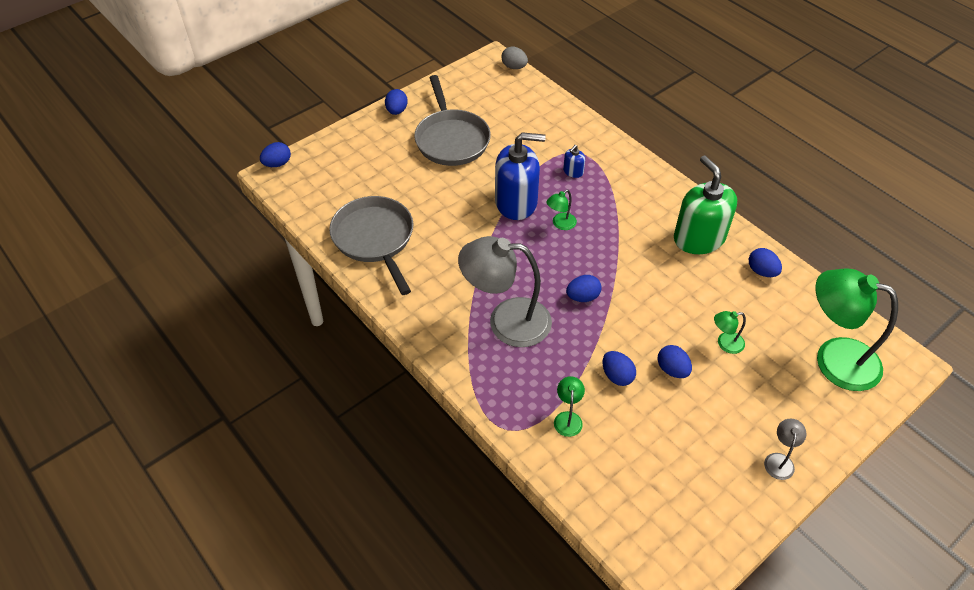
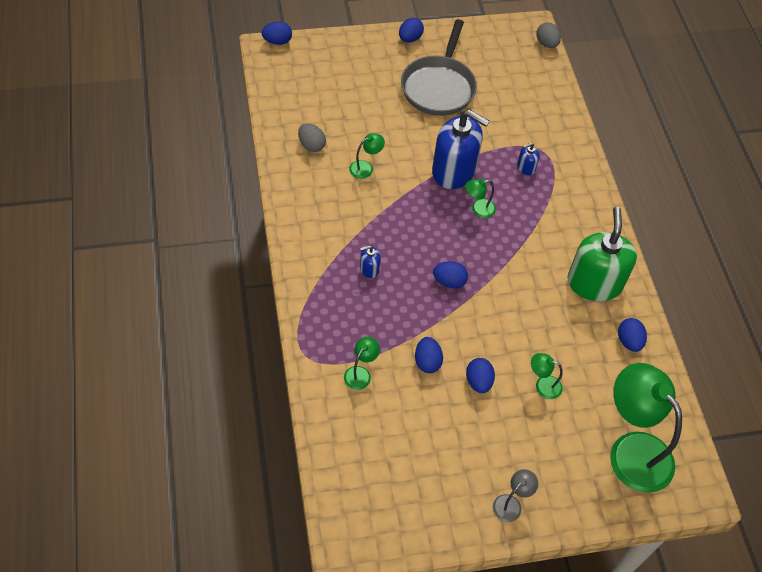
camera: 25 degrees right, 5 degrees up
grey pan [329,196,413,295] -> grey egg [298,123,326,152]
grey lamp [458,236,552,347] -> blue soap dispenser [360,246,380,278]
none -> green lamp [349,133,385,179]

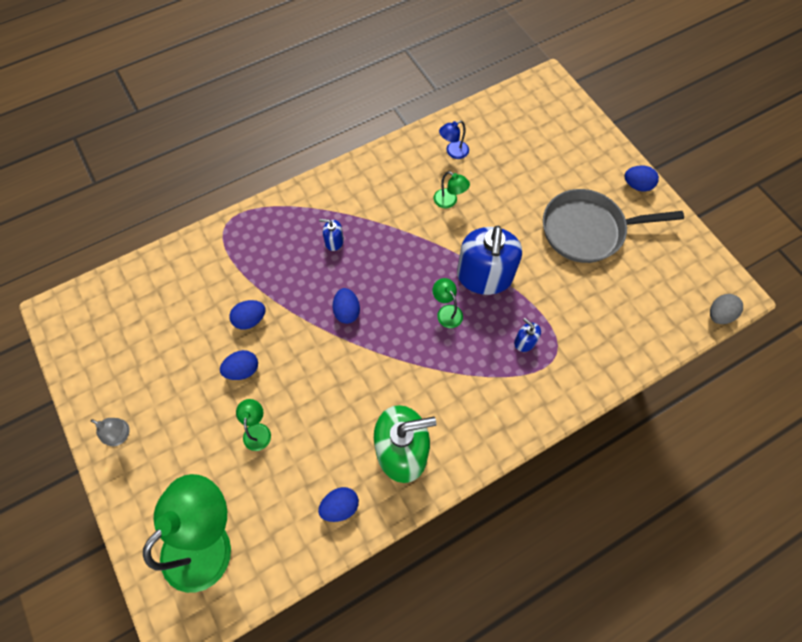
camera: 75 degrees right, 10 degrees up
blue egg [262,21,292,45] -> none
grey egg [298,123,326,152] -> blue lamp [439,120,469,159]
green lamp [344,337,380,390] -> none
blue soap dispenser [360,246,380,278] -> blue soap dispenser turned 45 degrees counterclockwise [319,219,344,251]

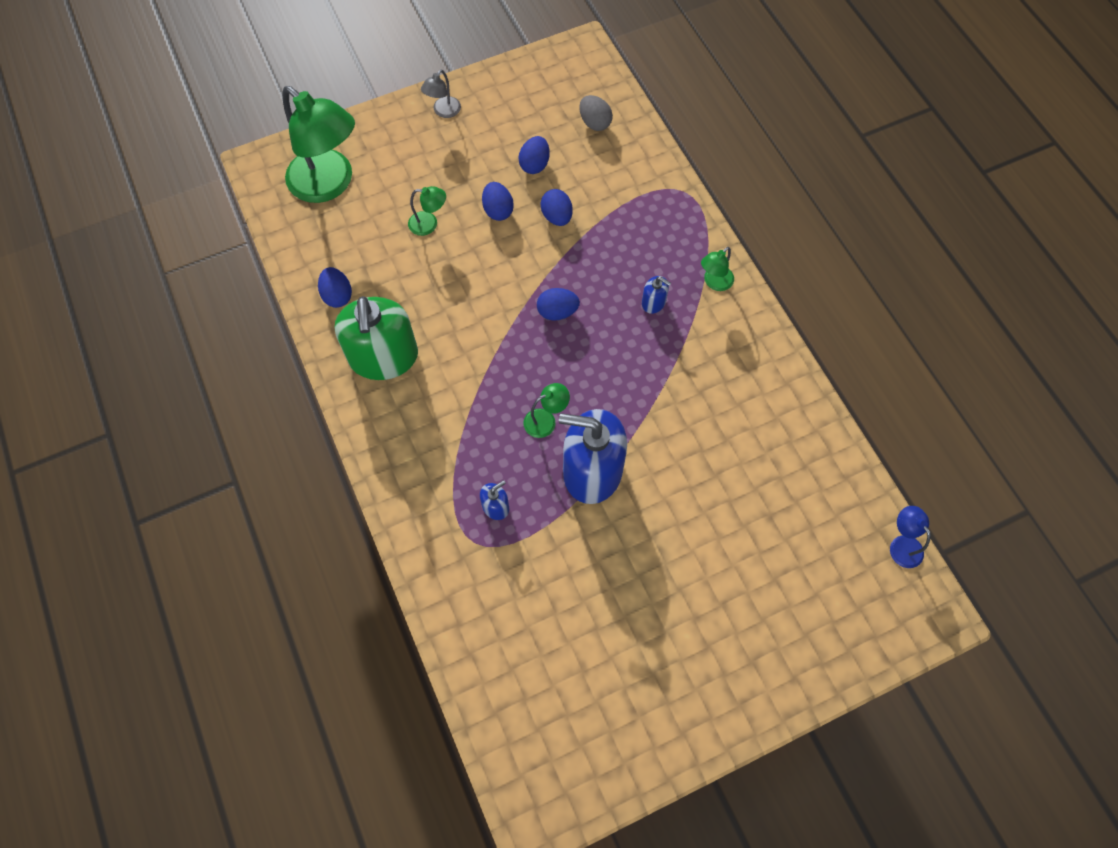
camera: 95 degrees right, 0 degrees up
blue soap dispenser [319,219,344,251] -> blue soap dispenser turned 105 degrees clockwise [642,276,671,314]
green lamp [434,171,470,208] -> green lamp moved to [701,247,734,291]
blue lamp [439,120,469,159] -> blue lamp moved to [890,506,931,568]
grey pan [543,189,684,263] -> none
blue egg [624,165,659,192] -> blue egg moved to [518,136,550,174]
grey egg [710,294,743,324] -> grey egg moved to [579,95,613,131]

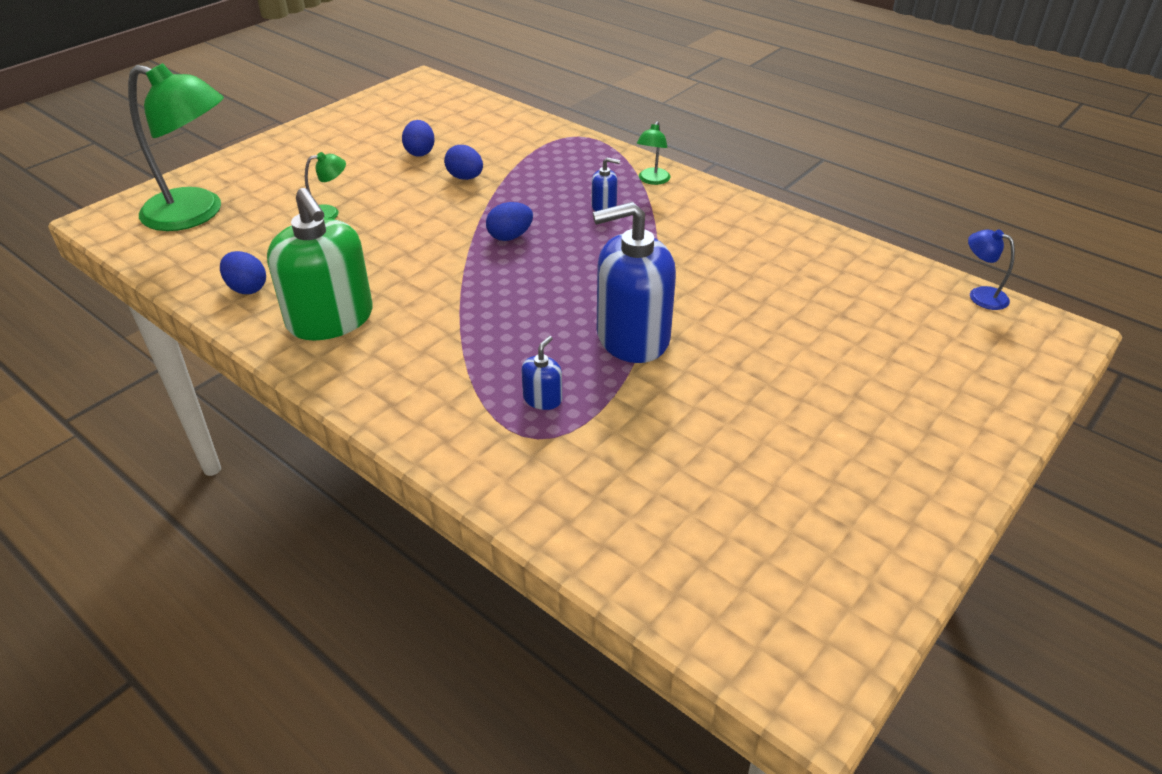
camera: 25 degrees left, 25 degrees down
grey lamp [421,70,461,118] -> none
blue egg [482,182,514,221] -> none
green lamp [523,383,570,438] -> none
grey egg [579,95,613,131] -> none

